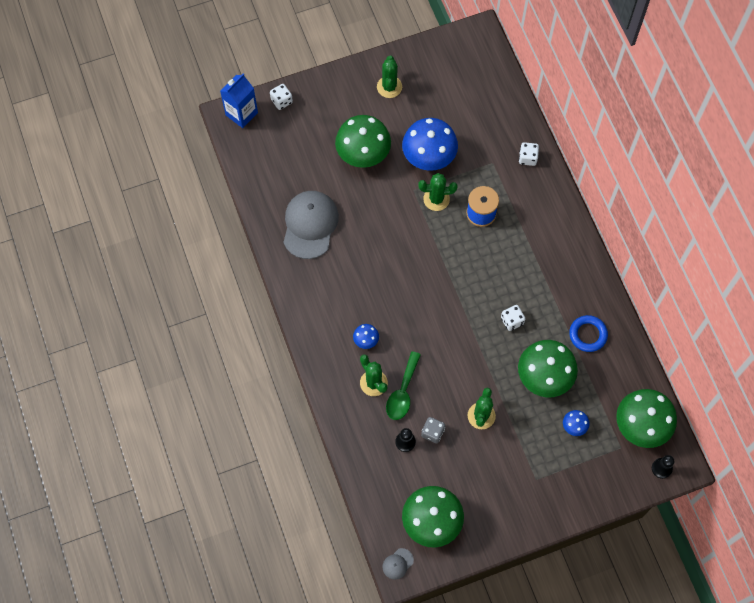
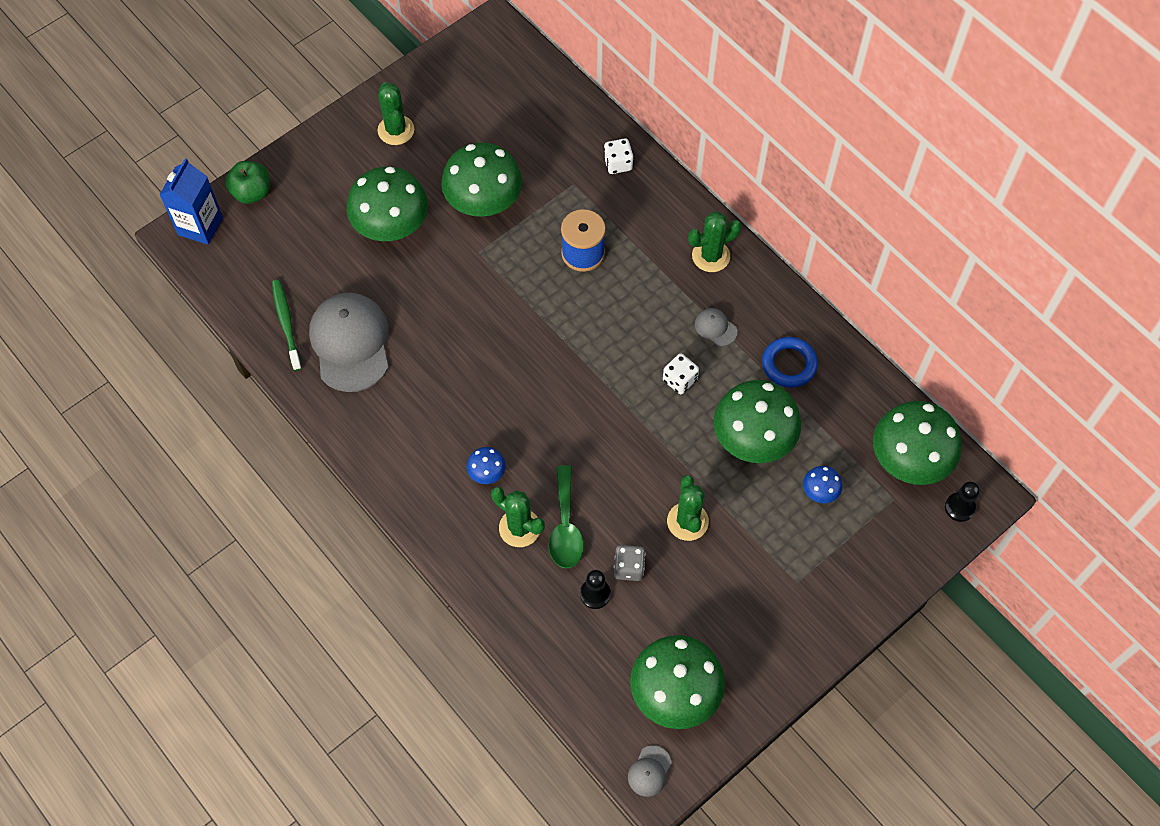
camera: 20 degrees left, 5 degrees down
white dice [270,84,293,110] -> green apple [225,161,270,204]
blue mushroom [402,118,458,171] -> green mushroom [441,143,522,217]
green cactus [418,173,458,211] -> green cactus moved to [688,212,741,272]
none -> green toothbrush [272,280,302,371]
none -> grey cap [695,308,737,346]

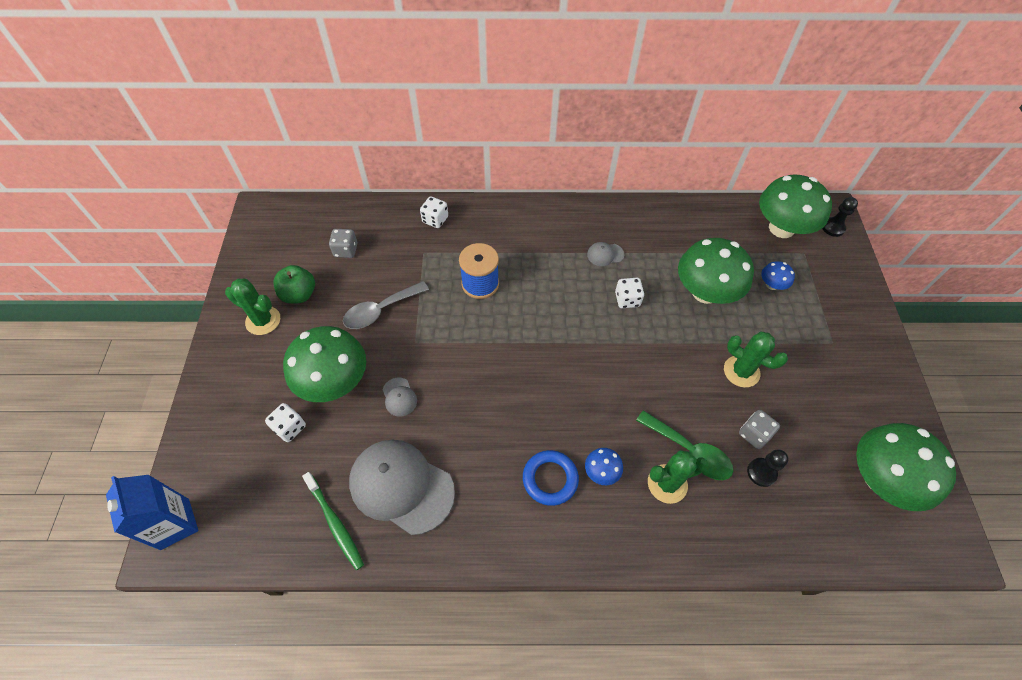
camera: 50 degrees left, 5 degrees down
green apple [225,161,270,204] -> green apple moved to [274,265,315,304]
green toothbrush [272,280,302,371] -> green toothbrush turned 150 degrees counterclockwise [302,472,364,570]
green mushroom [441,143,522,217] -> grey spoon [343,281,429,329]
grey cap [628,745,672,797] -> grey cap moved to [382,378,417,416]
green cactus [688,212,741,272] -> none
blue ring [762,337,818,388] -> blue ring moved to [523,450,579,506]
none -> white dice [265,403,306,442]
none -> grey dice [329,229,357,258]

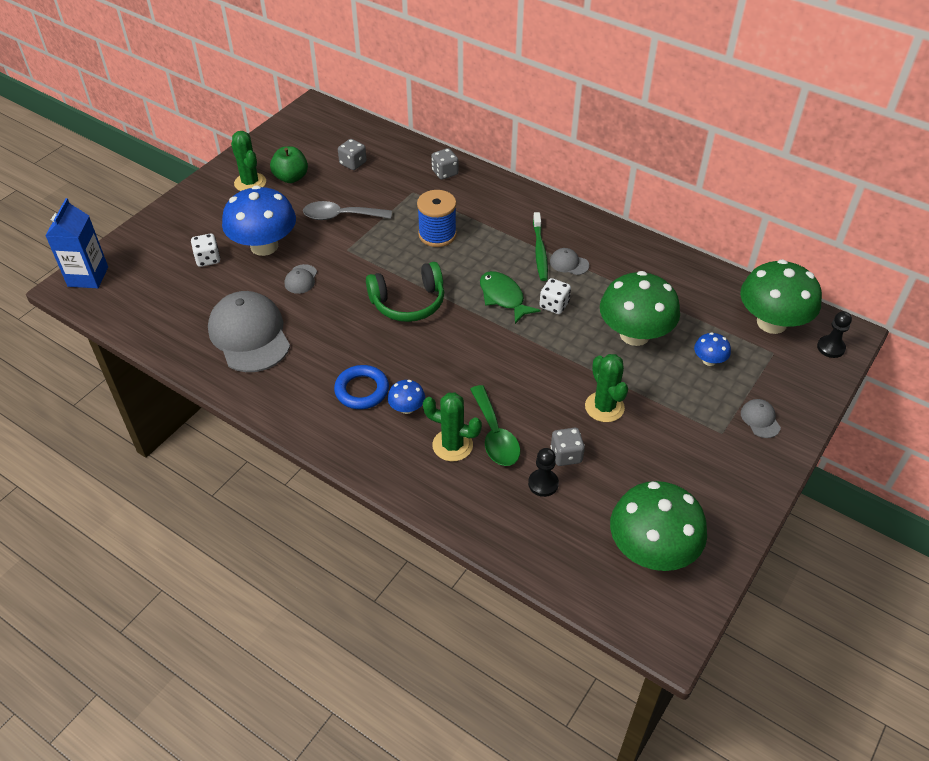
camera: 35 degrees right, 10 degrees down
green mushroom [283,326,366,402] -> blue mushroom [222,185,296,256]
green toothbrush [302,472,364,570] -> green toothbrush moved to [533,212,548,281]
white dice [420,196,448,228] -> grey dice [431,148,458,180]
none -> green headphones [366,262,444,322]
none -> green fish [480,271,541,324]
none -> grey cap [741,399,781,438]

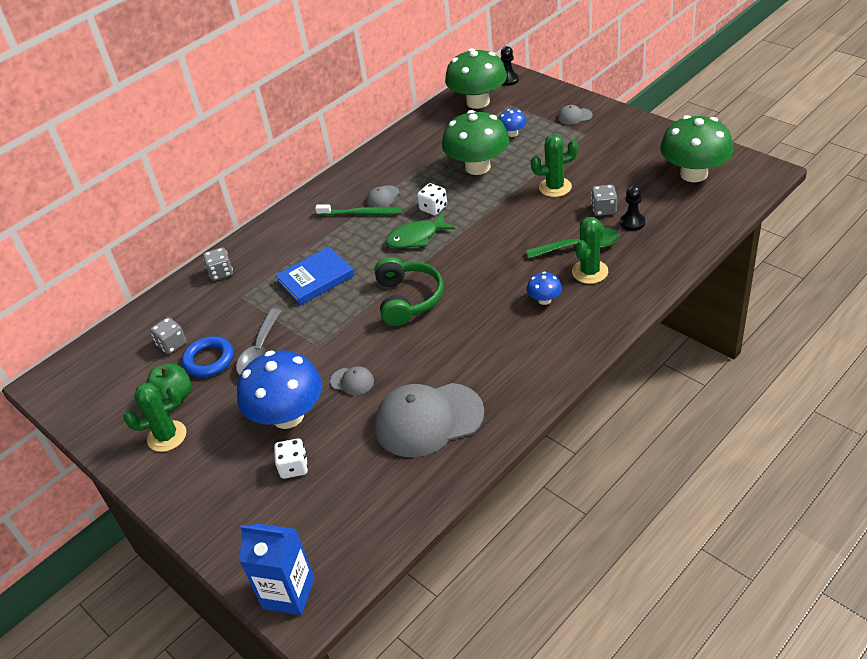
camera: 75 degrees left, 5 degrees down
blue ring [334,365,389,409] -> blue ring moved to [182,336,234,377]
blue spool [417,190,457,247] -> blue book [275,247,354,305]

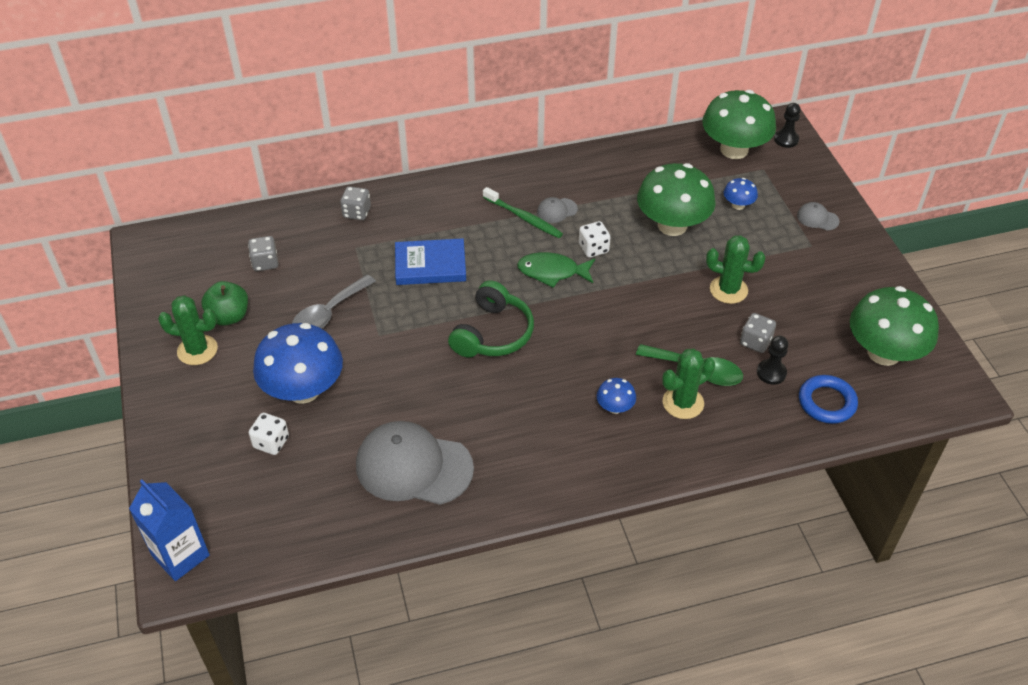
camera: 25 degrees right, 5 degrees up
blue ring [182,336,234,377] -> blue ring moved to [799,375,858,424]
grey cap [330,366,374,395] -> none

